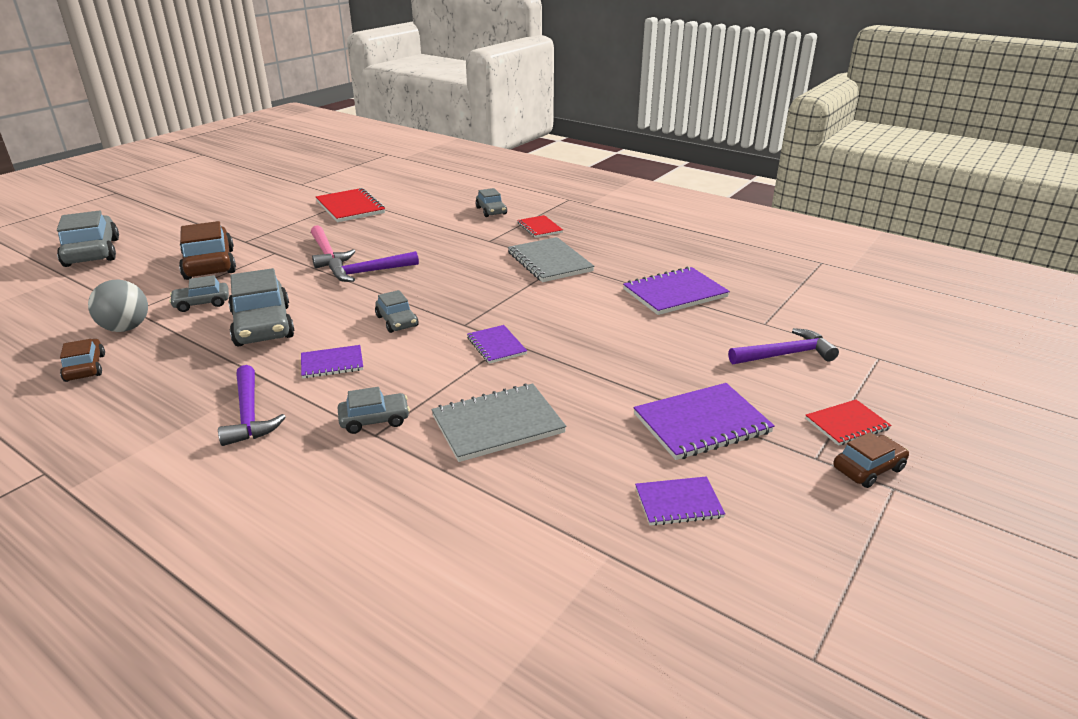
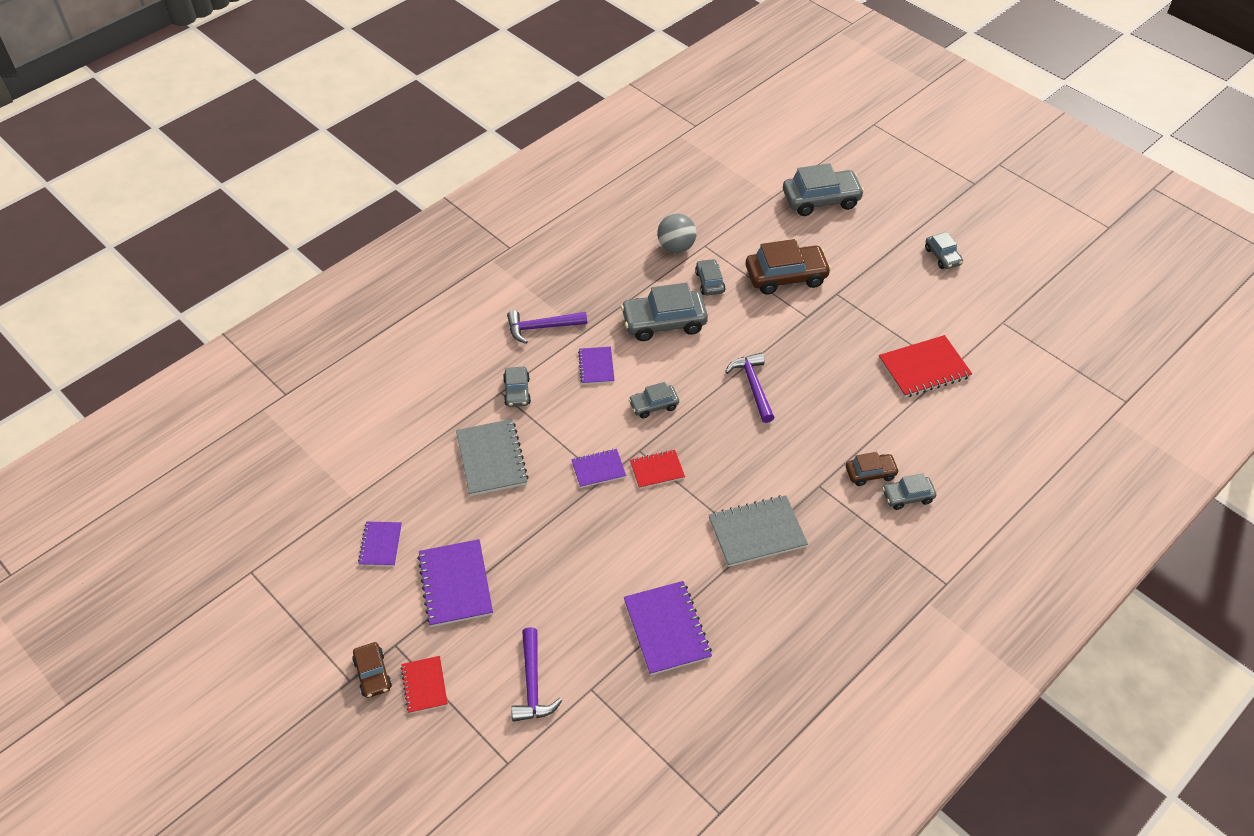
camera: 100 degrees right, 20 degrees up
brown car [60,339,105,382] -> brown car moved to [846,452,899,486]
pink hammer [311,225,355,269] -> none
red notebook [517,215,563,238] -> red notebook moved to [630,450,685,489]
none -> grey car [925,232,963,269]

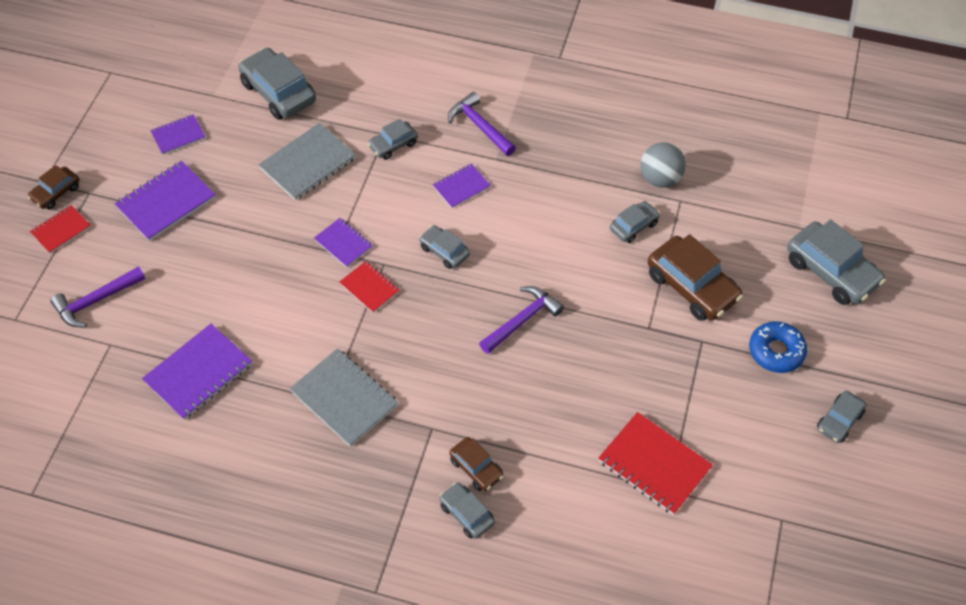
camera: 60 degrees right, 5 degrees up
grey car [621,283,708,341] -> grey car moved to [238,48,316,120]
none -> blue donut [749,321,807,373]

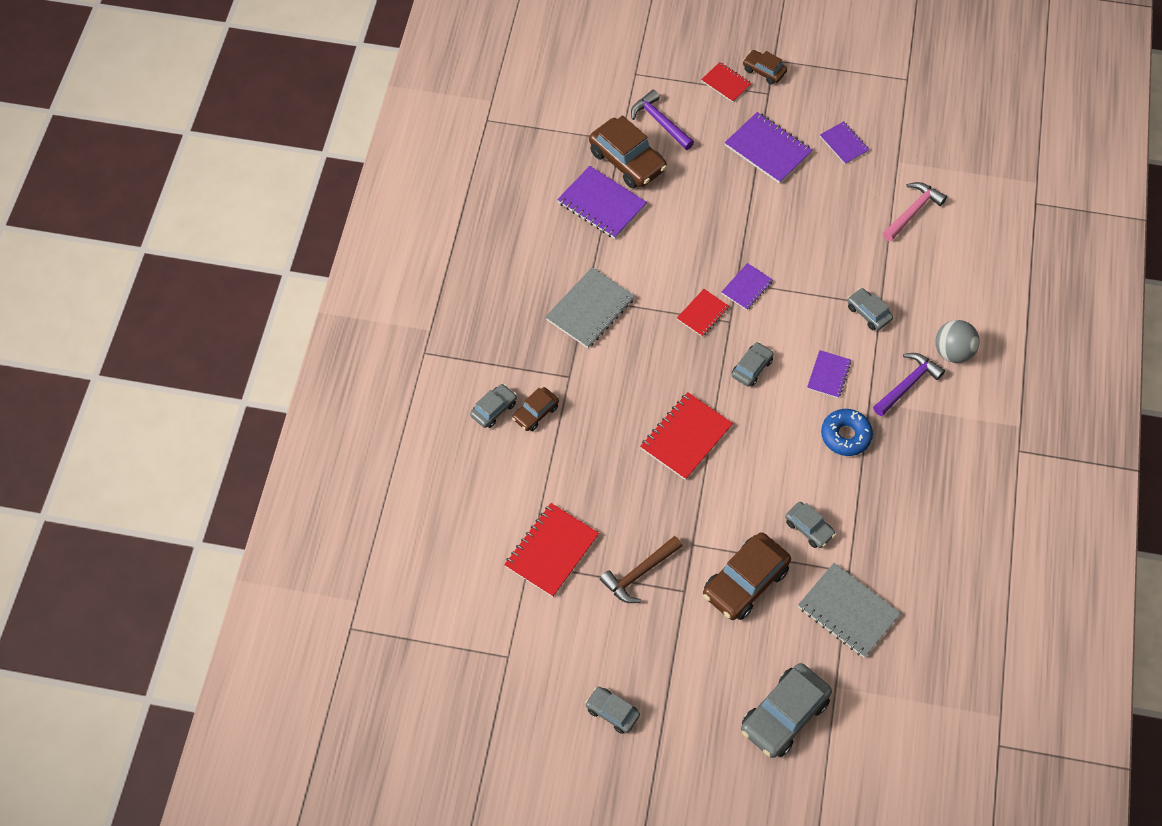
camera: 85 degrees right, 5 degrees up
grey car [238,48,316,120] -> pink hammer [883,182,947,241]
grey notebook [258,123,356,200] -> grey notebook moved to [798,563,901,658]
purple notebook [433,164,491,208] -> purple notebook turned 60 degrees clockwise [807,350,851,398]
purple hammer [479,286,564,354] -> red notebook [640,392,733,480]
grey ball [640,142,686,188] -> grey ball moved to [935,320,979,363]
blue donut [749,321,807,373] -> blue donut moved to [821,409,873,456]
none -> brown car [589,115,667,189]
none -> brown hammer [600,536,682,603]

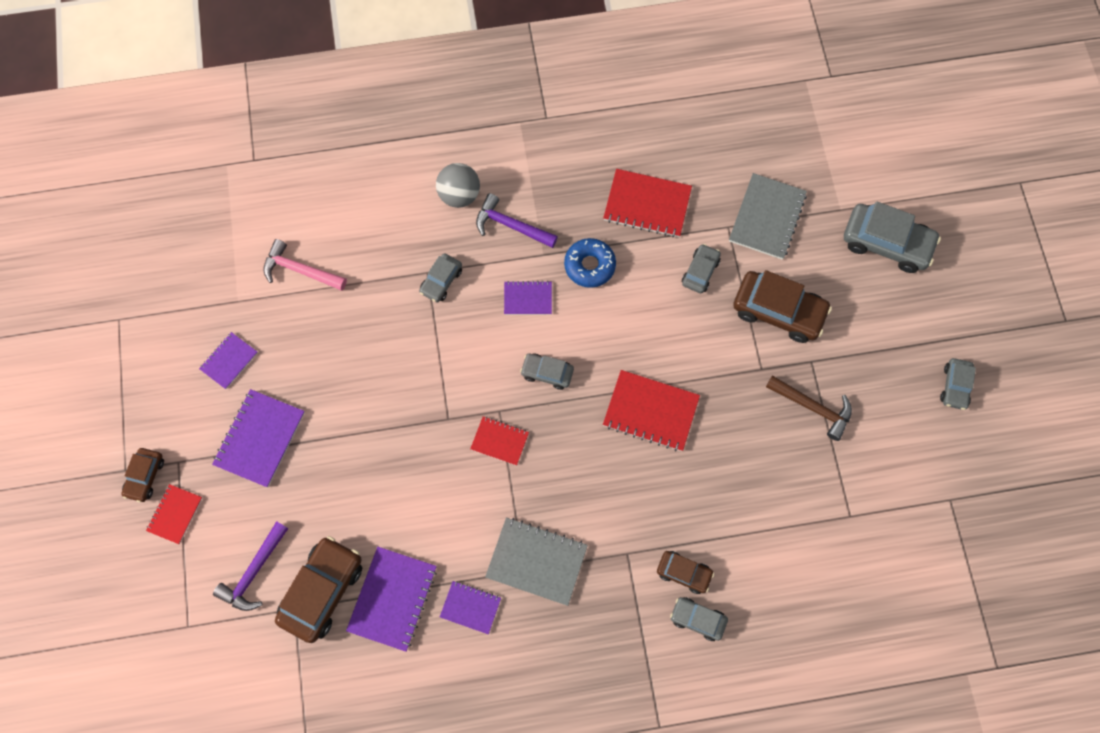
camera: 110 degrees left, 10 degrees up
red notebook [504,503,599,597] -> red notebook moved to [603,169,692,238]
purple notebook [721,263,773,310] -> purple notebook moved to [440,581,501,634]

